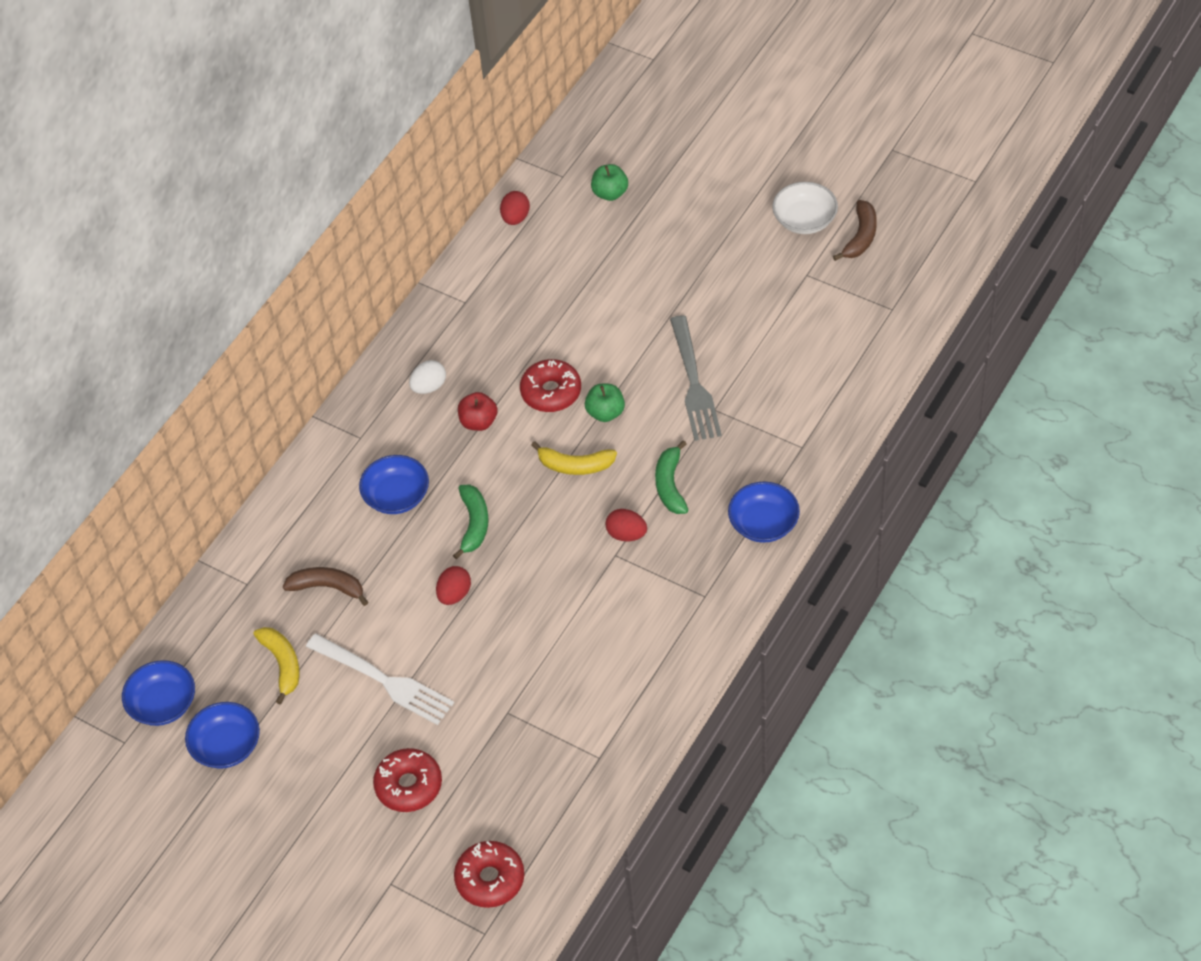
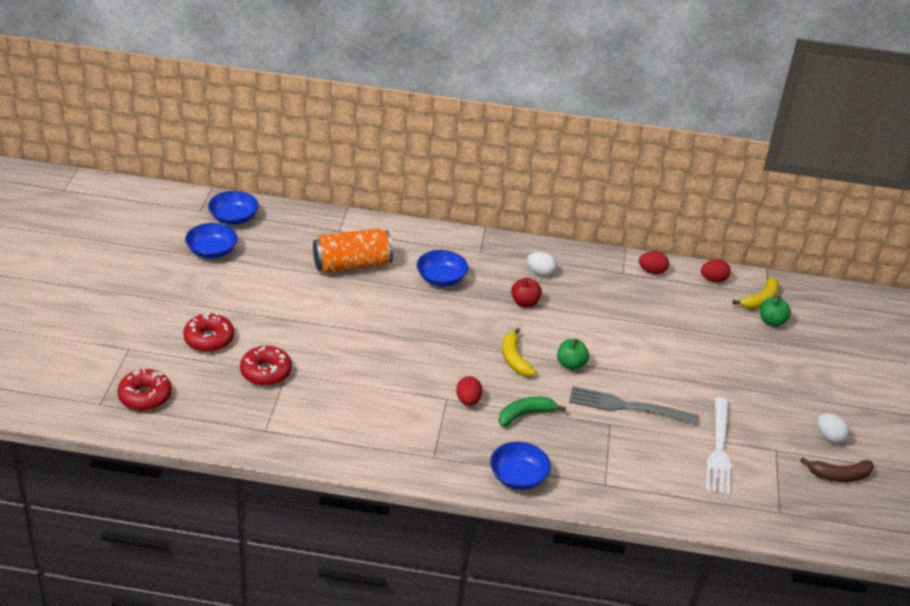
camera: 60 degrees right, 15 degrees down
yellow banana [254,627,299,705] -> yellow banana moved to [732,277,779,309]
brown banana [283,567,368,606] -> orange can [313,228,393,273]
white fork [306,634,454,725] -> white fork moved to [706,397,731,496]
red egg [436,566,471,605] -> red egg moved to [639,251,669,274]
green banana [453,485,489,559] -> none
red donut [520,359,581,412] -> red donut moved to [240,346,292,386]
grey fork [670,315,722,441] -> grey fork turned 45 degrees clockwise [569,386,699,425]
white bowl [772,182,838,234] -> white egg [818,413,849,443]

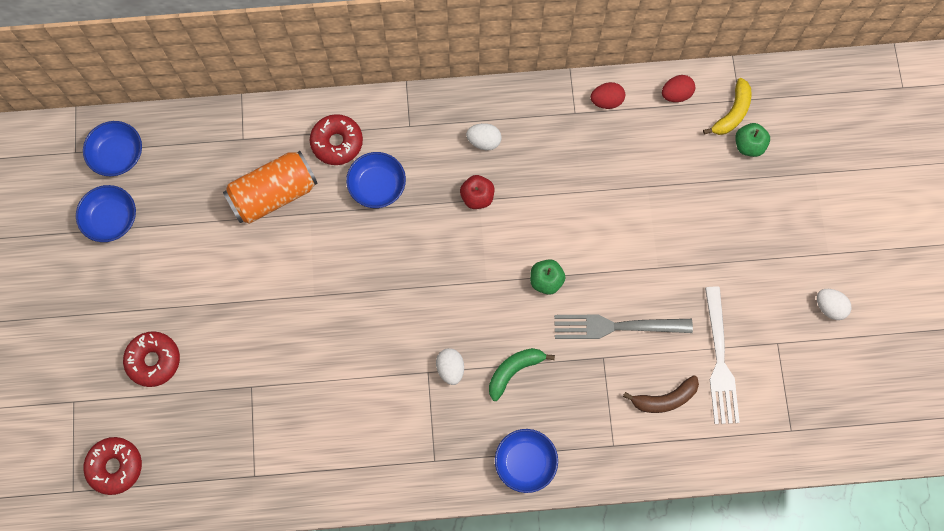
camera: 10 degrees left, 35 degrees up
red donut [240,346,292,386] -> red donut moved to [310,114,363,165]
red egg [456,376,482,406] -> white egg [436,348,464,385]
yellow banana [502,328,536,377] -> none
brown banana [800,457,874,482] -> brown banana moved to [623,375,699,413]

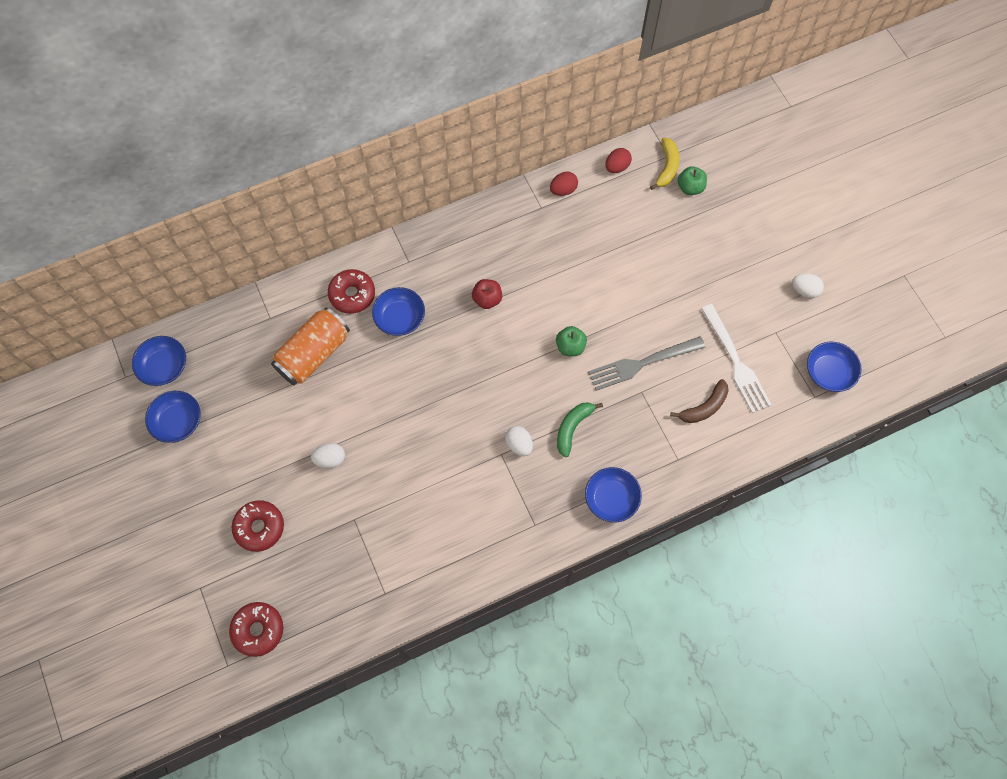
camera: 20 degrees left, 5 degrees down
white egg [466,123,502,150] -> white egg moved to [311,443,345,468]
none -> blue bowl [807,342,862,392]

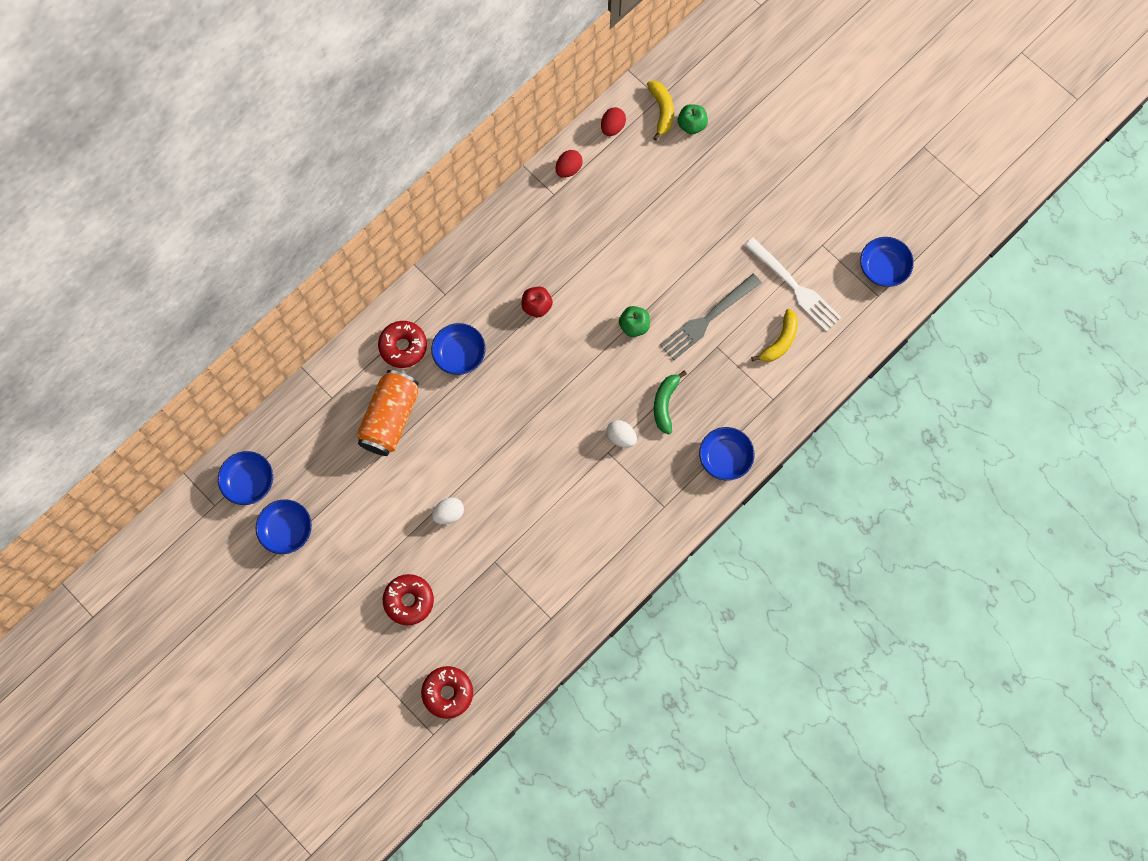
camera: 20 degrees left, 5 degrees up
brown banana [670,379,729,423] -> yellow banana [751,309,798,362]
white egg [792,273,824,298] -> none

